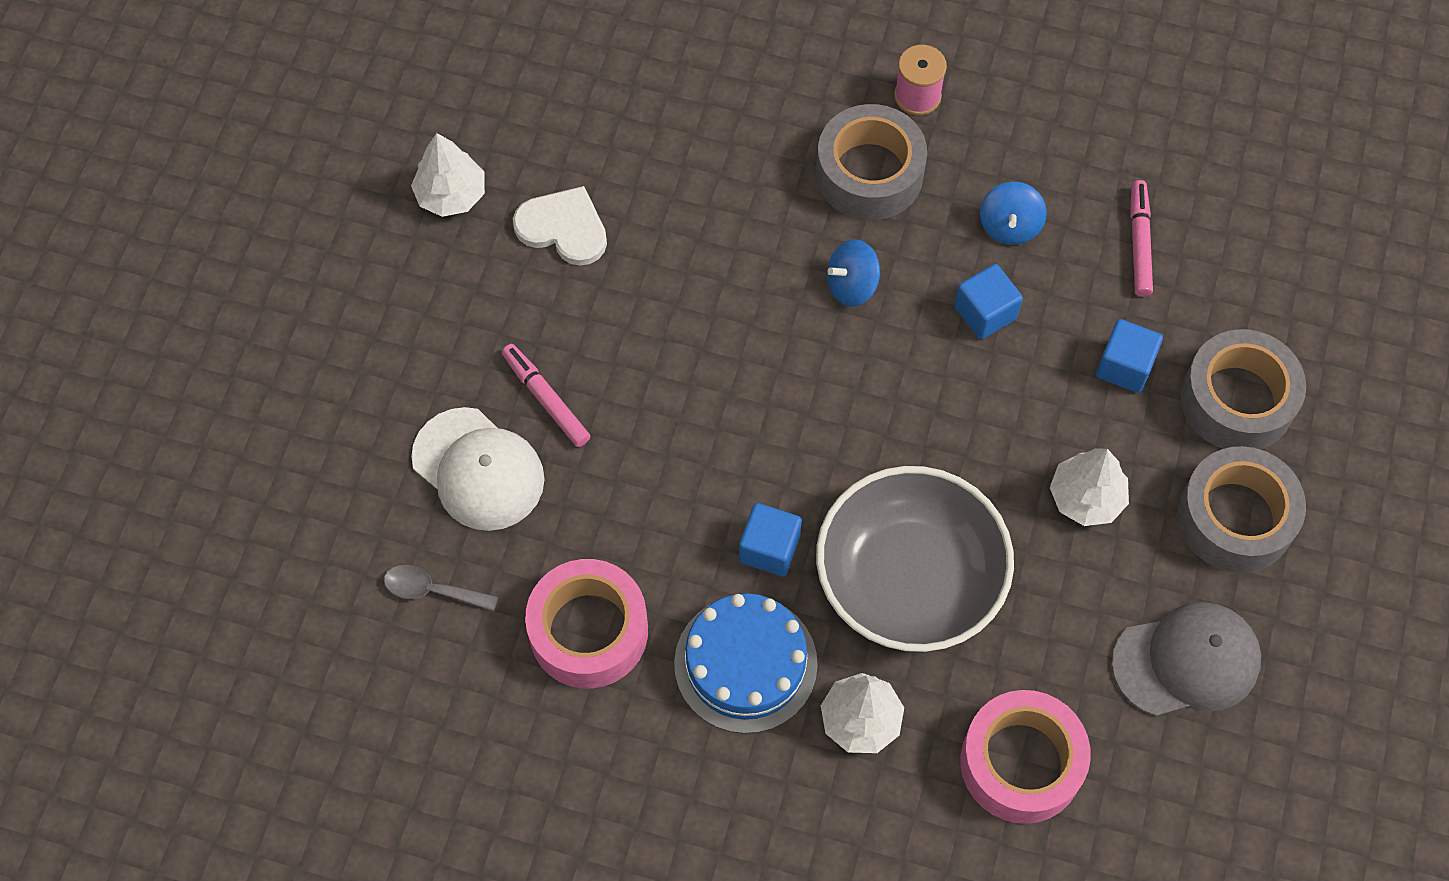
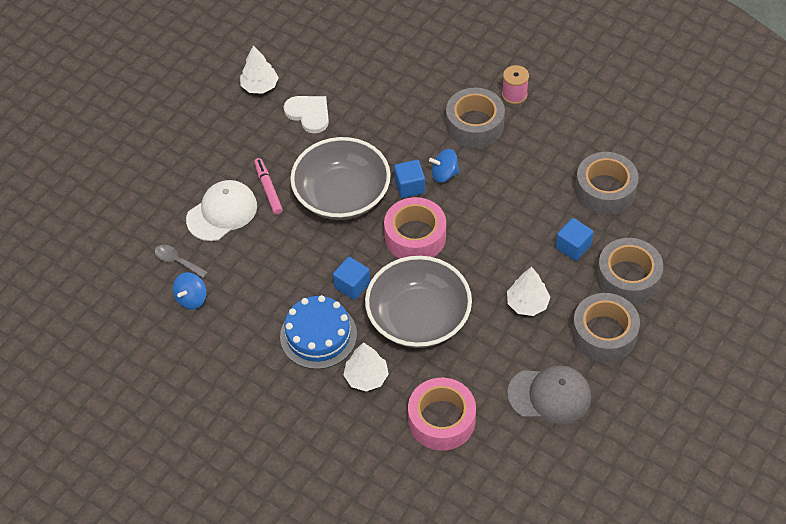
camera: 20 degrees right, 10 degrees down
white cap [411,407,544,531] -> white cap turned 105 degrees counterclockwise [186,180,257,241]
pink tape [525,559,648,688] -> pink tape moved to [384,197,446,259]
blue cube [954,264,1023,339] -> blue cube moved to [394,160,425,198]
blue spinning top [980,182,1047,245] -> blue spinning top moved to [173,272,206,310]
pink marker [1130,180,1153,297] -> grey tape [575,152,639,215]
none -> grey bowl [290,137,391,220]

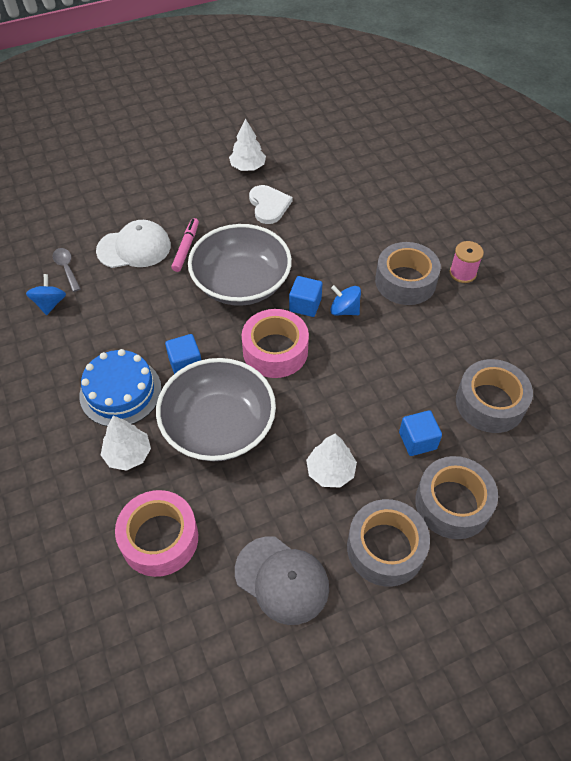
camera: 30 degrees right, 0 degrees up
blue spinning top [173,272,206,310] -> blue spinning top turned 120 degrees clockwise [26,274,66,315]

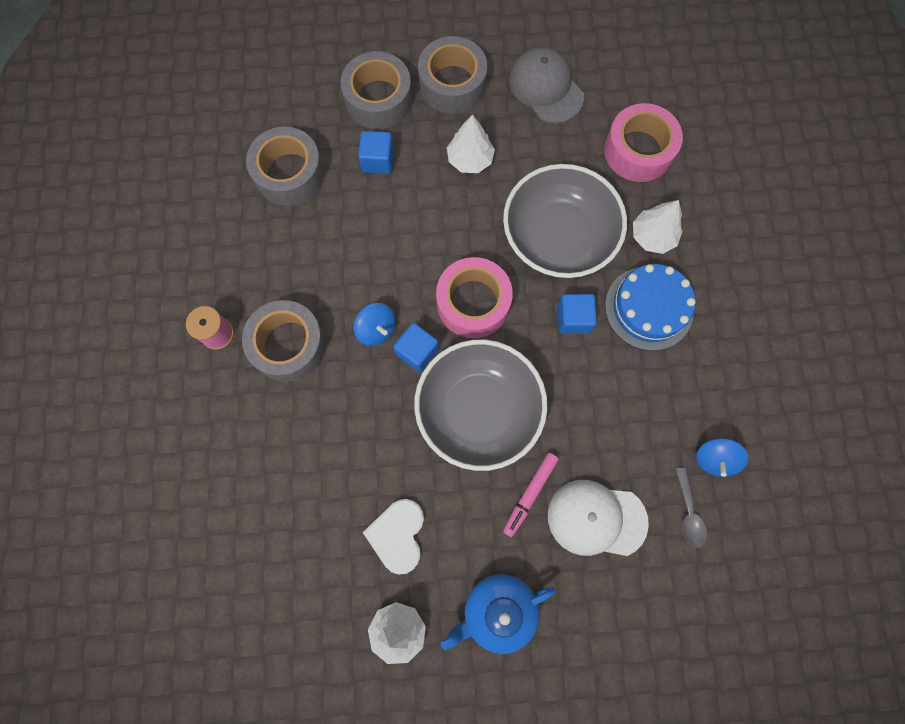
camera: 160 degrees left, 20 degrees up
none -> blue teapot [441,574,556,654]

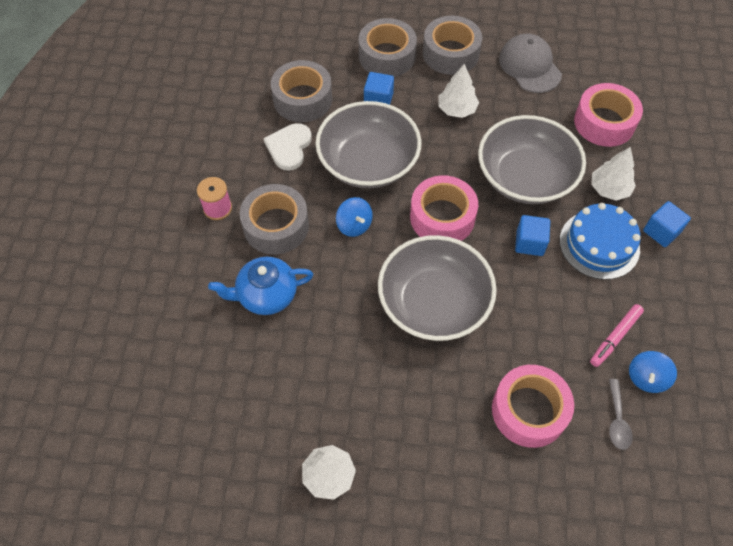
camera: 10 degrees right, 15 degrees down
white heart [363,499,424,575] -> white heart moved to [263,123,312,171]
blue cube [393,323,439,372] -> blue cube moved to [643,201,691,247]
blue teapot [441,574,556,654] -> blue teapot moved to [208,257,313,315]
pink marker [503,453,559,537] -> pink marker moved to [590,304,644,367]
white cap [548,480,649,556] -> pink tape [492,365,574,448]
none -> grey bowl [315,101,421,188]

